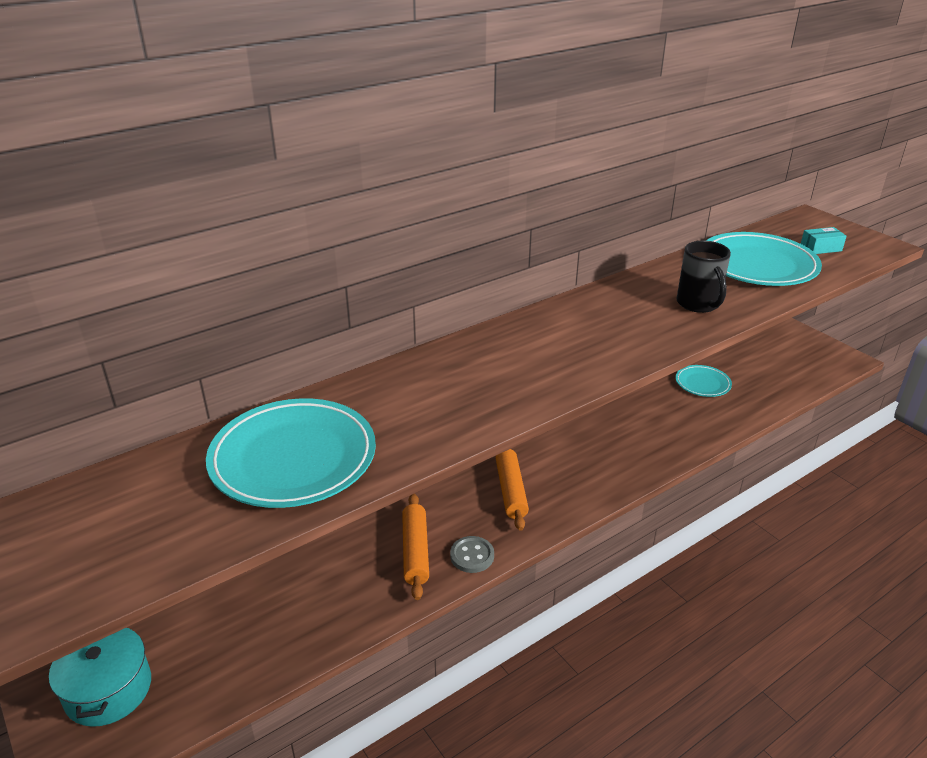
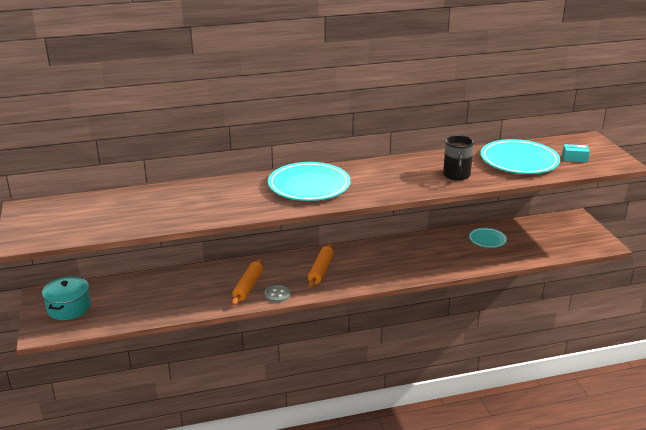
camera: 20 degrees right, 5 degrees down
turquoise plate [206,398,376,508] -> turquoise plate moved to [268,162,351,201]

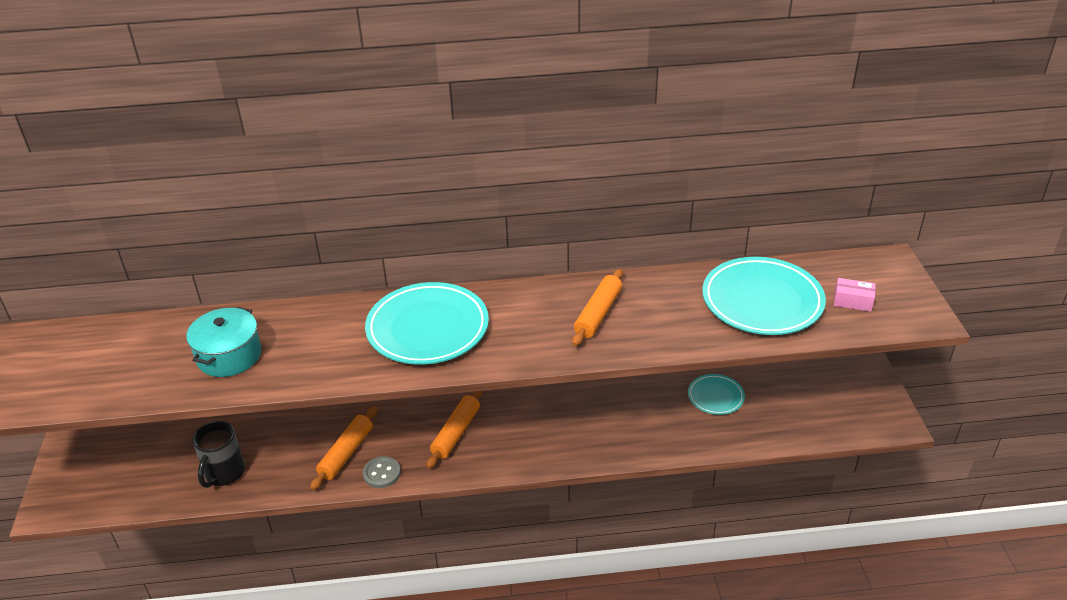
camera: 10 degrees right, 10 degrees up
turquoise pot [42,276,91,320] -> turquoise pot moved to [186,307,261,377]
black mug [443,135,474,181] -> black mug moved to [192,421,245,488]
turquoise box [562,144,590,162] -> pink box [834,278,876,312]
none -> orange rolling pin [572,269,623,346]

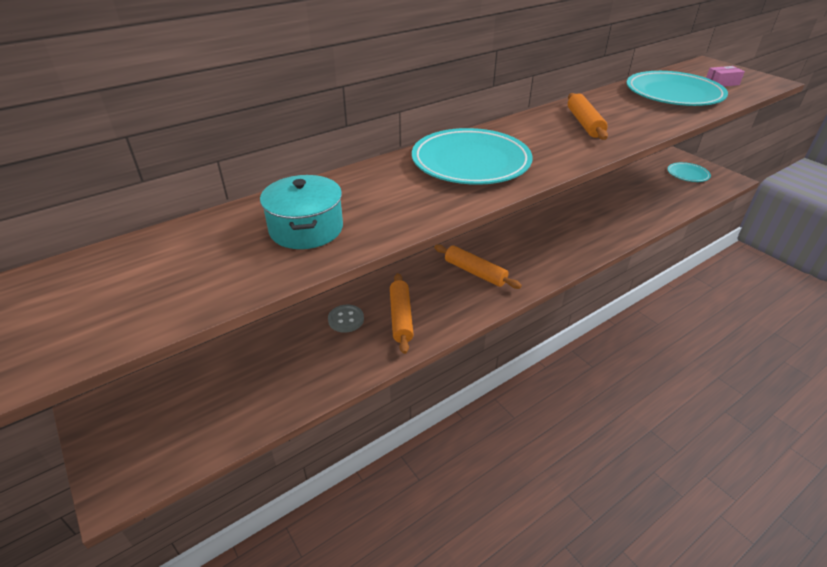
camera: 30 degrees left, 0 degrees up
black mug [192,421,245,488] -> none
grey button [363,456,401,488] -> grey button moved to [328,305,364,333]
orange rolling pin [426,391,482,468] -> orange rolling pin turned 45 degrees counterclockwise [434,244,522,289]
turquoise plate [688,374,745,415] -> turquoise plate moved to [667,162,711,182]

